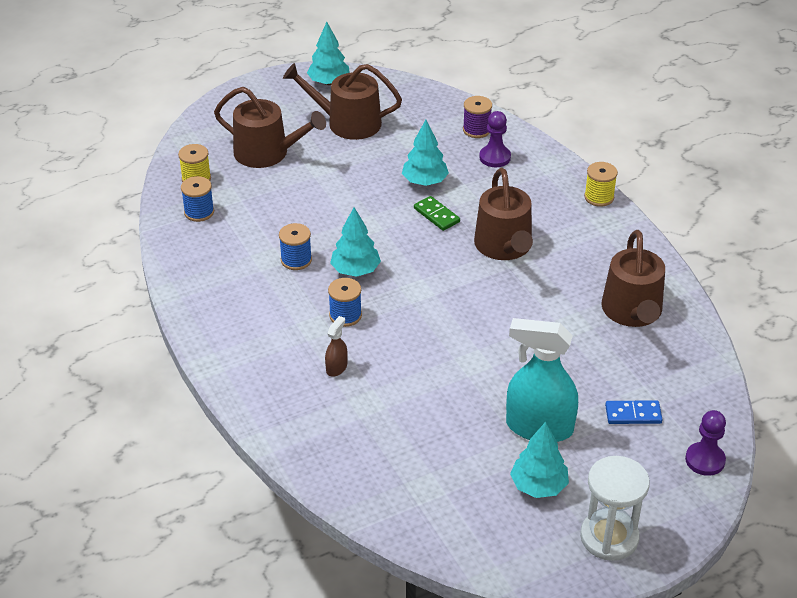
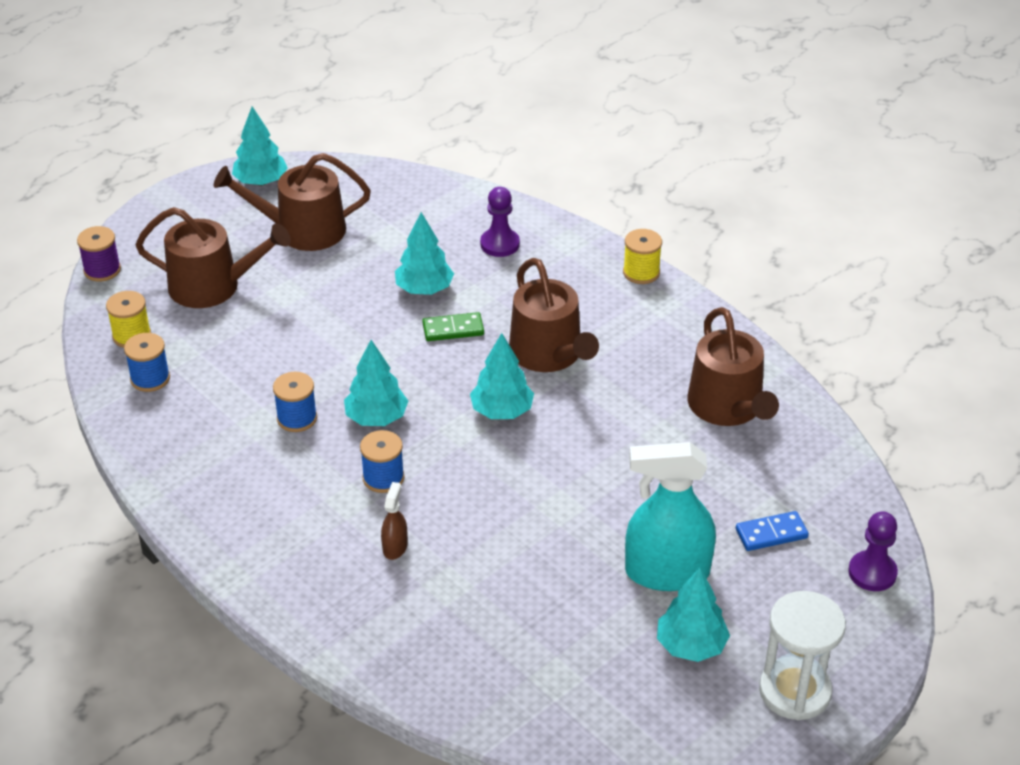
camera: 15 degrees left, 0 degrees up
green domino [414,196,460,231] -> green domino turned 45 degrees counterclockwise [422,312,484,341]
purple spool [463,96,492,138] -> purple spool moved to [77,226,121,282]
none -> turquoise tree [470,333,534,419]

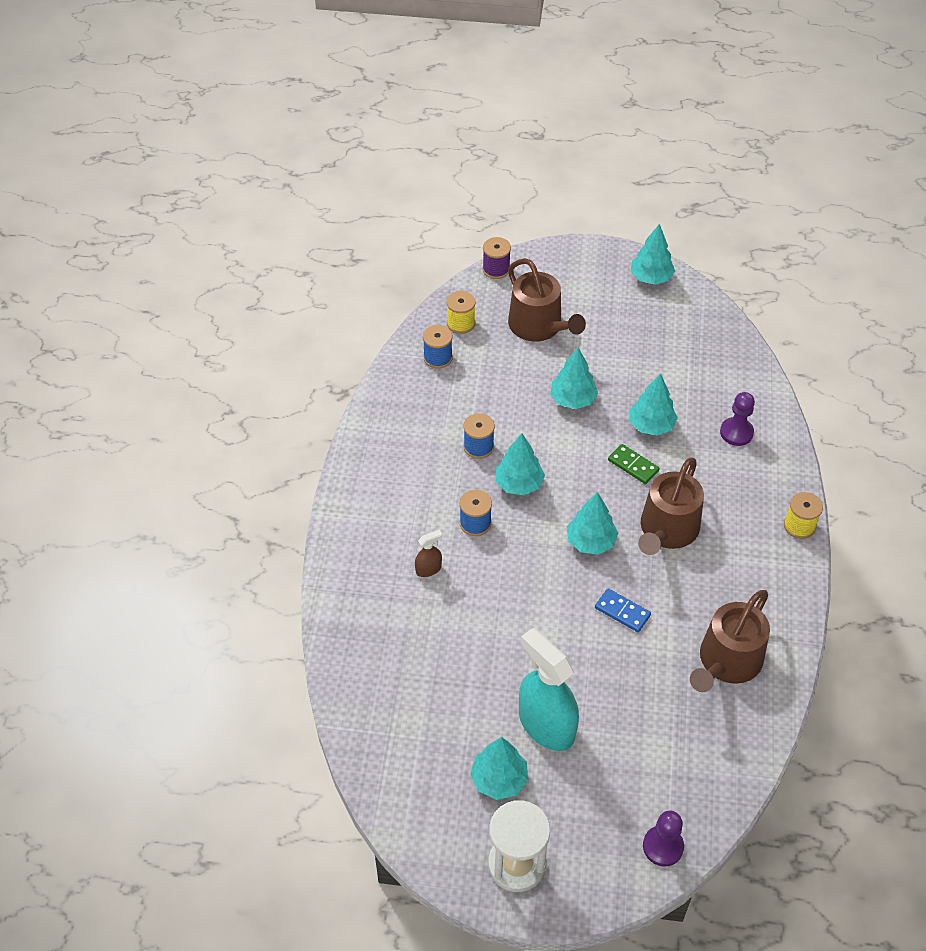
camera: 50 degrees right, 10 degrees up
brown watering can [214,153,371,251] -> none
blue domino [736,511,809,551] -> blue domino moved to [595,588,651,632]
none -> turquoise tree [550,348,598,409]

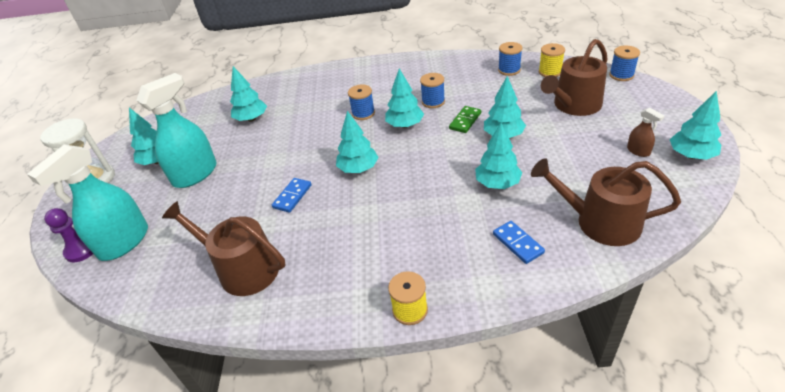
camera: 85 degrees right, 10 degrees down
brown spray bottle [415,530,442,577] -> brown spray bottle moved to [627,107,665,157]
purple spool [482,237,511,279] -> blue spool [609,46,640,81]
green domino [608,444,659,484] -> green domino moved to [449,106,481,133]
brown watering can [638,457,704,555] -> brown watering can moved to [531,158,681,246]
purple pawn [720,392,755,446] -> blue domino [493,221,545,264]
none -> turquoise spray bottle [27,144,148,261]
none -> turquoise tree [230,66,267,122]

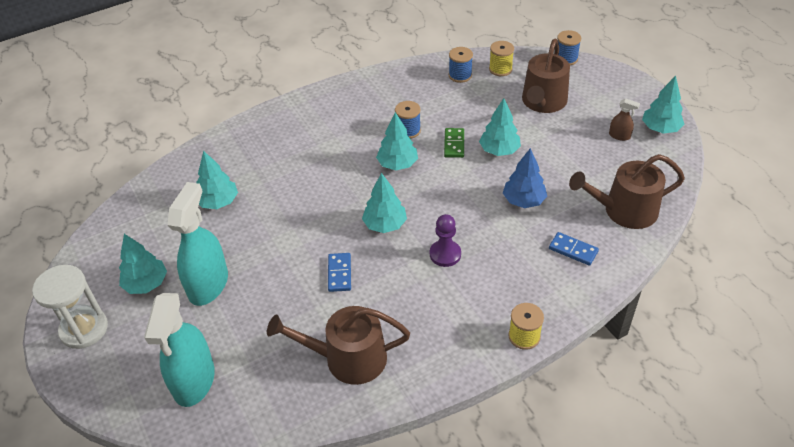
camera: 30 degrees left, 5 degrees up
purple pawn [44,208,93,263] -> purple pawn moved to [430,214,461,267]
blue spool [348,84,375,120] -> none
turquoise tree [475,123,522,189] -> blue tree [503,148,547,208]

